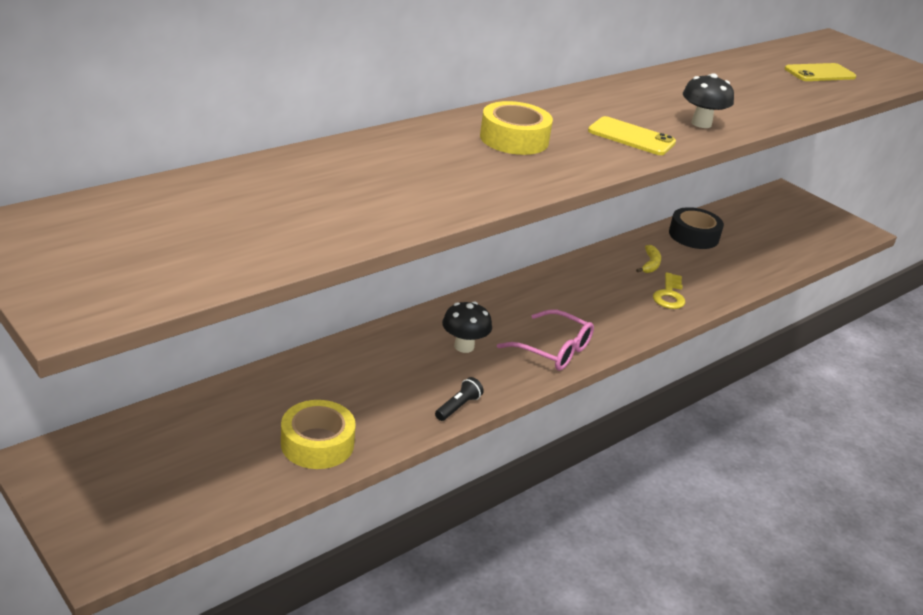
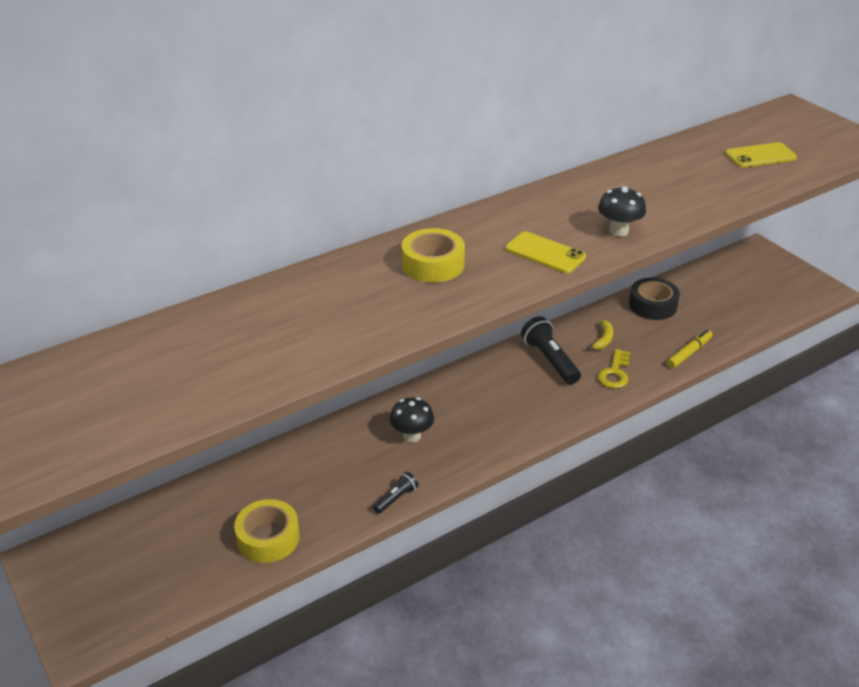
camera: 10 degrees right, 5 degrees up
pink glasses [497,309,594,371] -> none
none -> black flashlight [521,316,581,384]
none -> yellow marker [667,330,713,368]

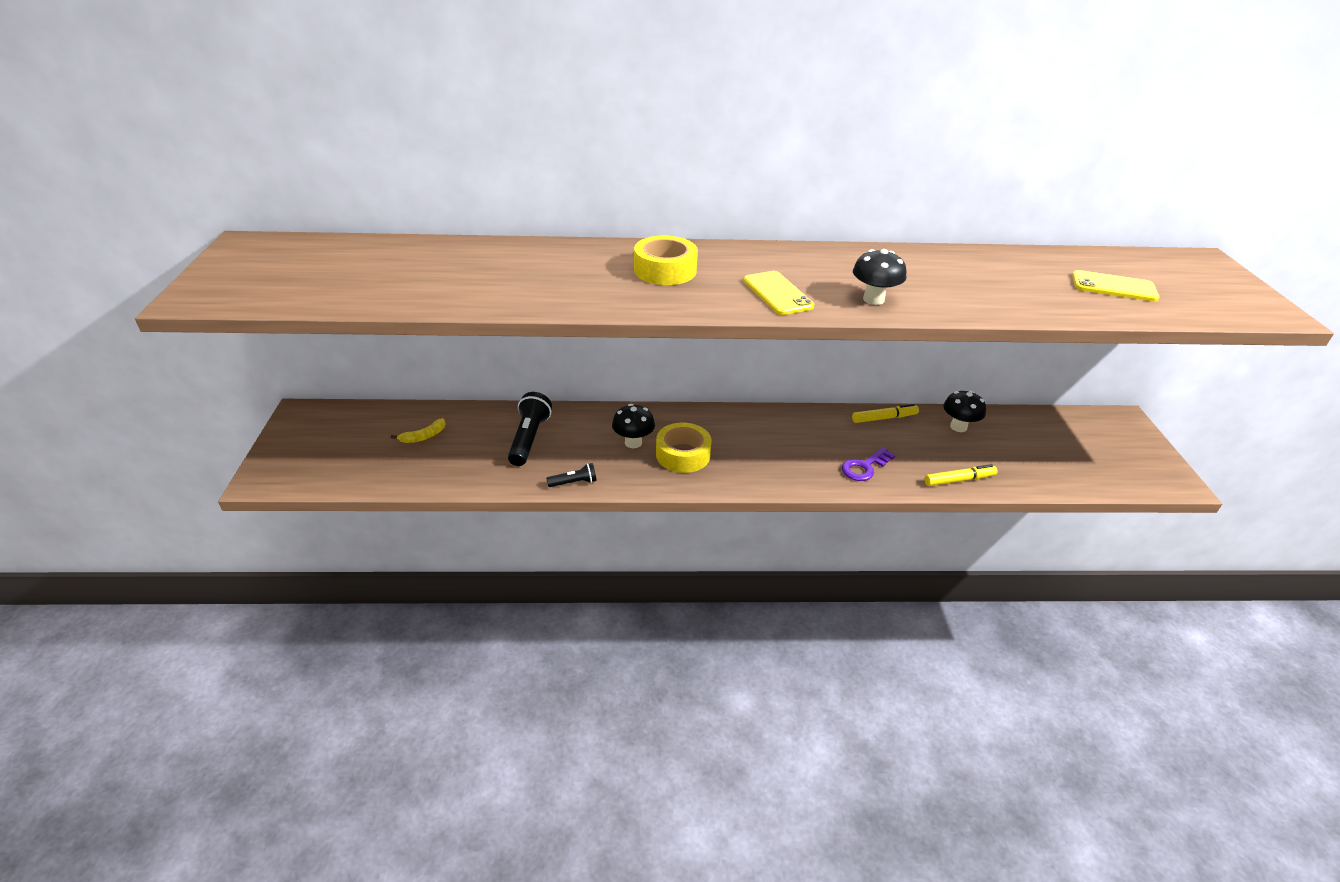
camera: 30 degrees right, 0 degrees up
yellow tape [234,499,300,563] -> yellow tape moved to [656,422,711,473]
black flashlight [521,316,581,384] -> black flashlight moved to [508,392,552,466]
yellow banana [587,320,613,350] -> yellow banana moved to [391,418,445,443]
yellow key [598,349,630,388] -> purple key [842,448,895,481]
black tape [629,278,680,320] -> black mushroom [943,391,986,432]
none -> yellow marker [852,404,919,423]

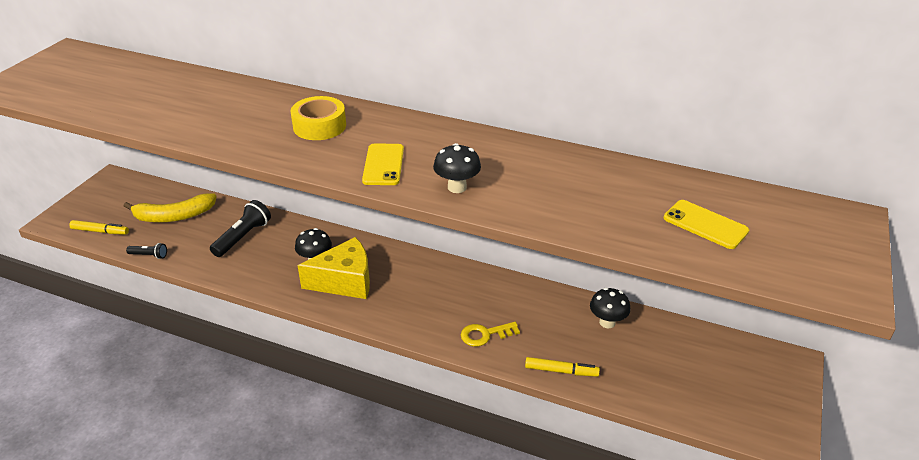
camera: 25 degrees right, 0 degrees up
yellow banana [391,418,445,443] -> yellow banana [124,193,217,222], size x2.07
black flashlight [546,463,597,487] -> black flashlight moved to [126,243,167,259]
yellow tape [656,422,711,473] -> yellow cheese [297,237,370,299]
purple key [842,448,895,481] -> yellow key [461,322,520,346]
yellow marker [852,404,919,423] -> yellow marker moved to [69,220,129,235]

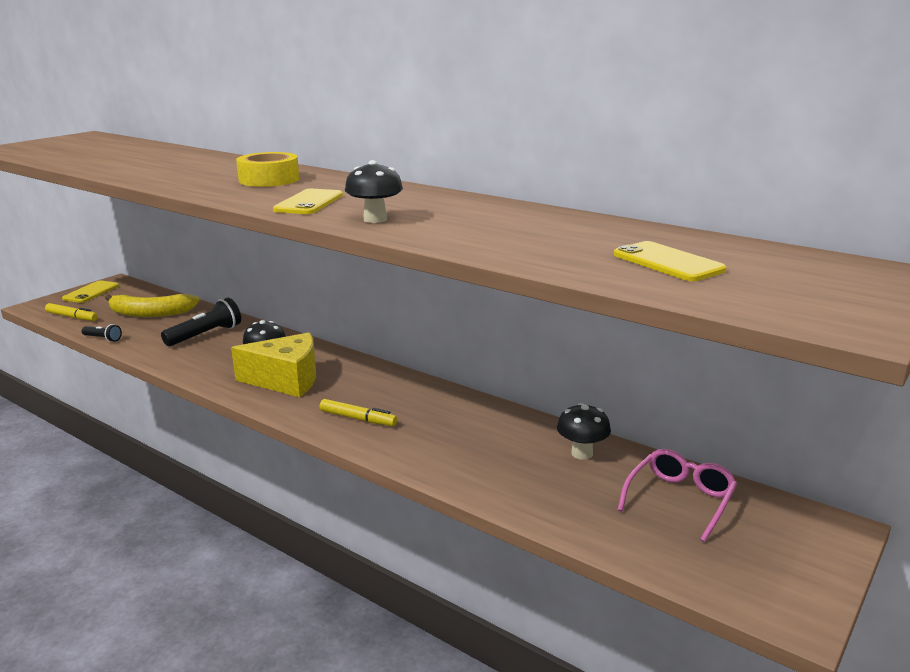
camera: 15 degrees right, 15 degrees down
yellow key [461,322,520,346] -> none
yellow marker [525,357,600,377] -> yellow marker moved to [320,399,397,426]
none -> yellow phone [62,280,119,303]
none -> pink glasses [618,449,737,542]

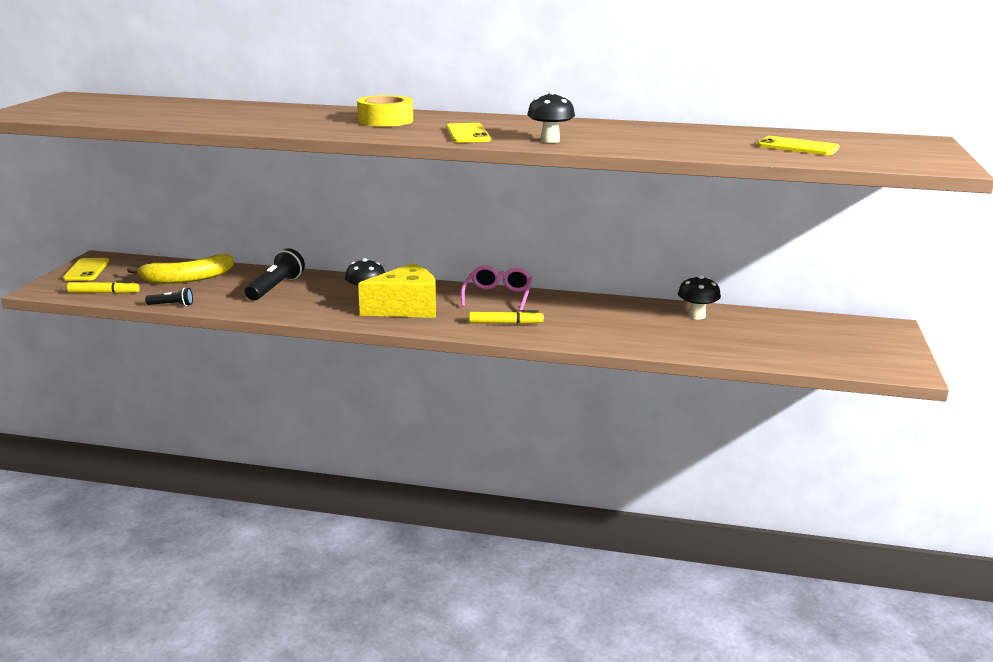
camera: 25 degrees left, 0 degrees up
pink glasses [618,449,737,542] -> pink glasses moved to [461,265,532,312]

